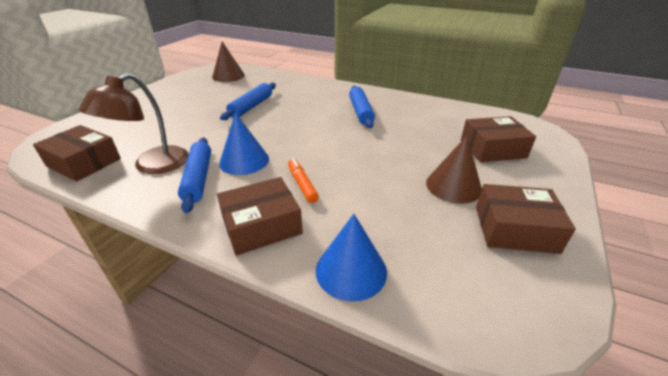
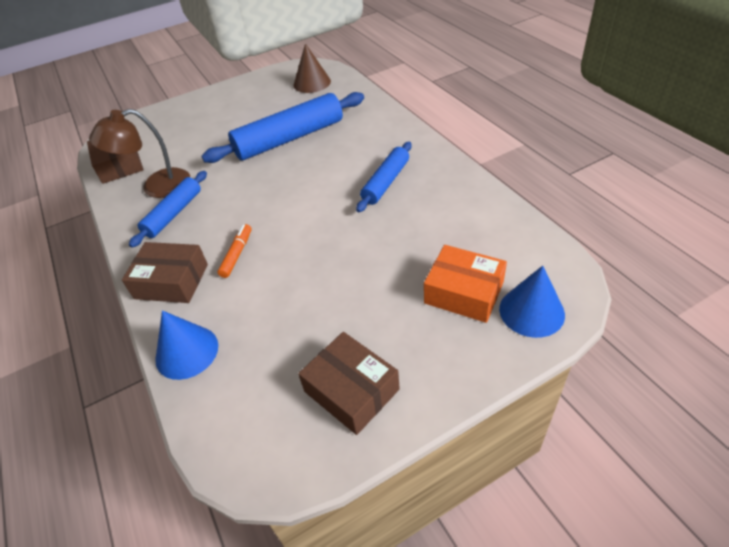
camera: 40 degrees right, 10 degrees up
blue cone [219,113,269,175] -> blue cone moved to [499,266,565,338]
blue rolling pin [220,83,276,120] -> blue rolling pin [202,92,364,163], size x1.72
brown cone [426,135,482,204] -> none
brown box [461,116,536,162] -> orange box [424,245,507,323]

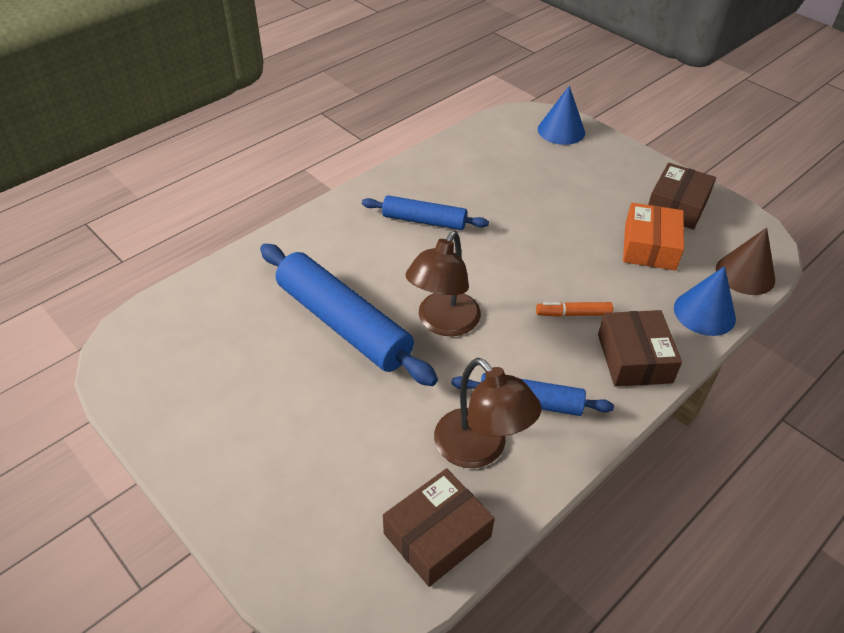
camera: 110 degrees left, 0 degrees up
brown cone [294,43,331,93] -> brown cone moved to [716,228,775,295]
orange box [424,245,507,323] -> orange box moved to [623,203,684,270]
none -> brown lamp [405,231,481,336]

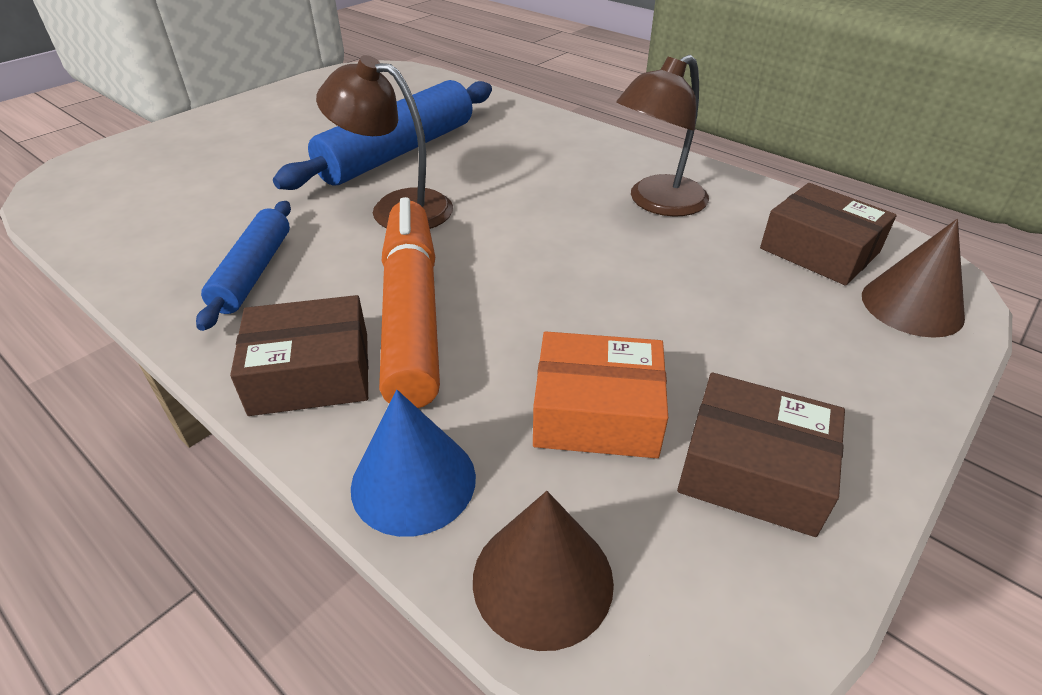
camera: 85 degrees right, 5 degrees down
blue rolling pin [362,195,489,230] -> none
brown box [383,468,495,587] -> brown box moved to [760,183,896,286]
brown lamp [434,358,542,468] -> brown lamp moved to [616,55,709,217]
orange marker [536,302,613,317] -> orange marker [379,197,440,408], size x2.37
blue cone [538,86,585,145] -> brown cone [862,219,965,338]

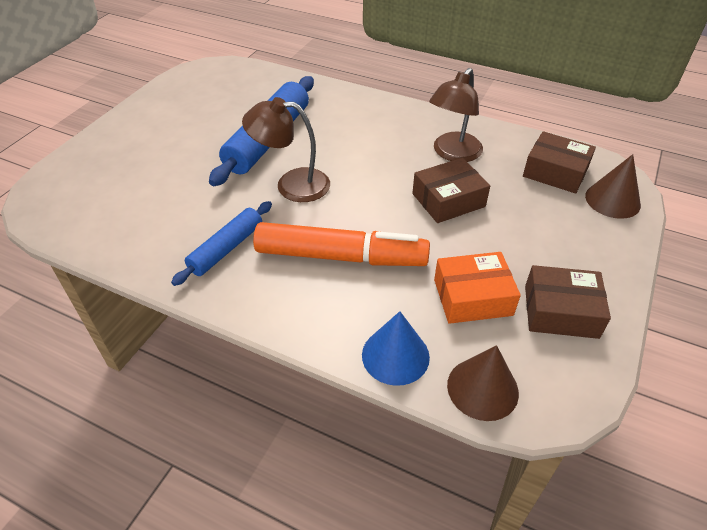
camera: 15 degrees left, 5 degrees up
blue rolling pin [196,201,291,331] -> blue rolling pin turned 45 degrees clockwise [171,201,272,286]
brown box [230,295,368,416] -> brown box moved to [412,158,490,223]
orange marker [379,197,440,408] -> orange marker turned 120 degrees clockwise [253,222,430,266]

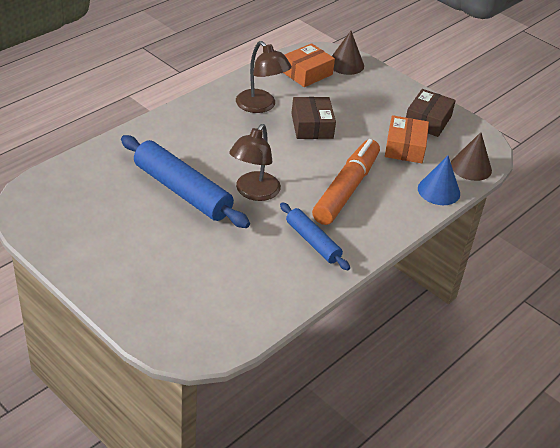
camera: 75 degrees left, 5 degrees down
brown box [523,131,596,194] -> orange box [283,43,335,87]

